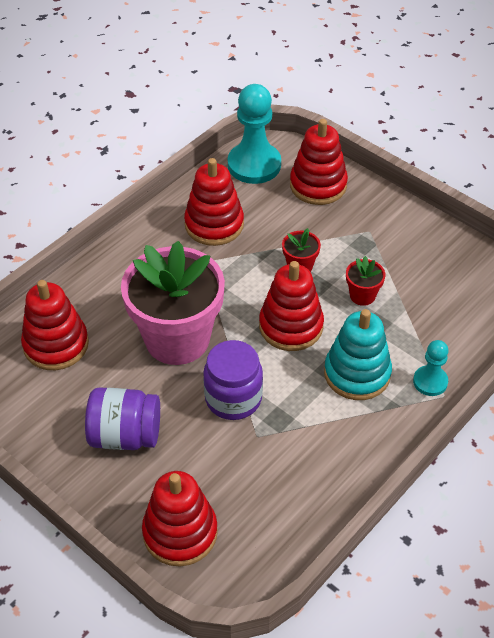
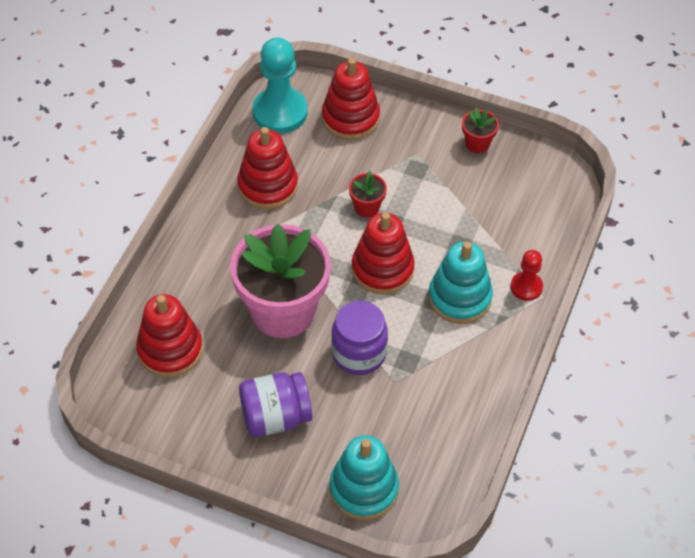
camera: 20 degrees left, 5 degrees up
red stacking toy [142,471,218,566] -> turquoise stacking toy [329,435,399,520]
red flower pot [346,256,385,306] -> red flower pot moved to [462,108,499,153]
turquoise pawn [413,340,448,396] -> red pawn [510,250,543,301]

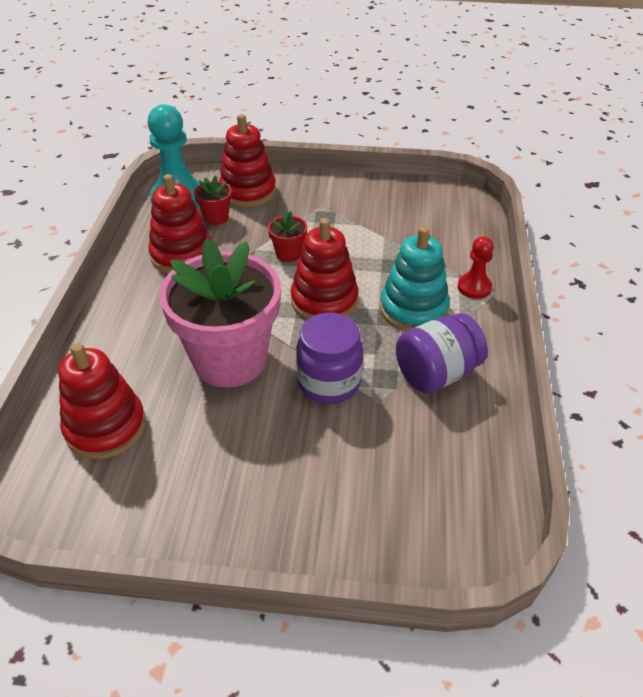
camera: 15 degrees left, 10 degrees down
purple jar [239,372,312,437] -> purple jar moved to [396,313,488,393]
turquoise stacking toy [329,435,399,520] -> none
red flower pot [462,108,499,153] -> red flower pot moved to [194,175,232,225]

